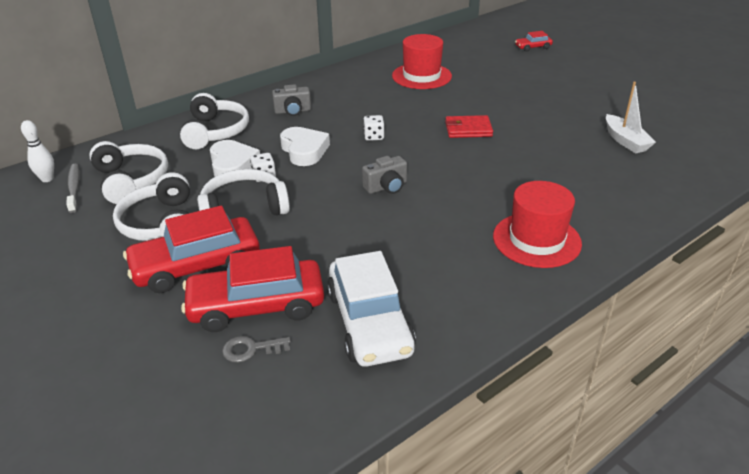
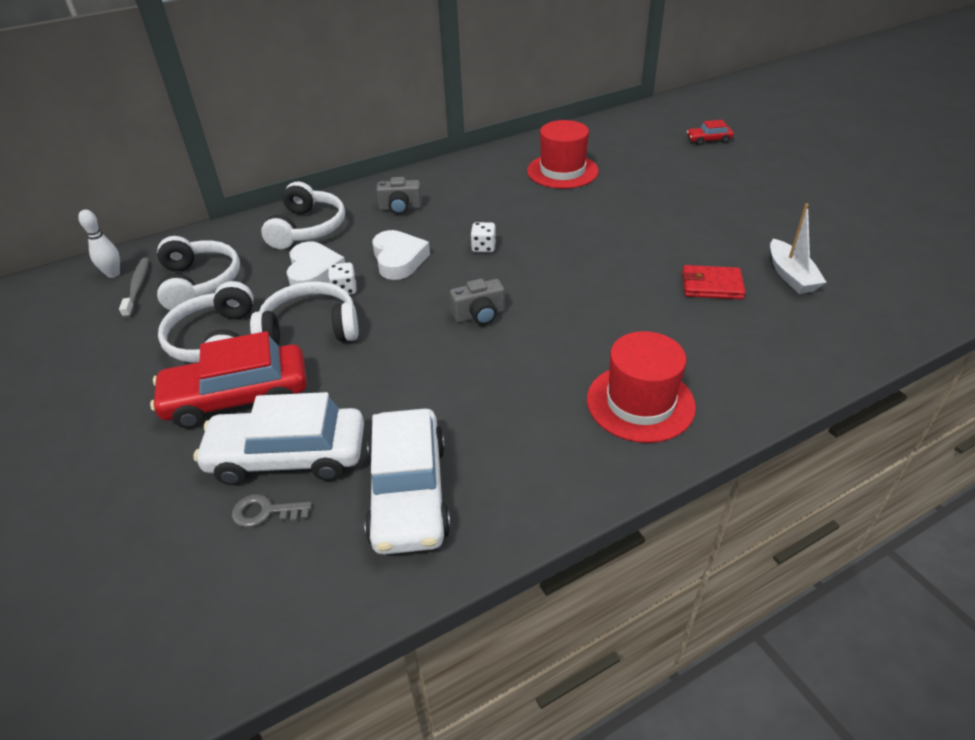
camera: 10 degrees right, 5 degrees up
red car [181,246,324,332] -> white car [194,392,364,485]
red wallet [445,115,493,138] -> red wallet moved to [682,265,746,299]

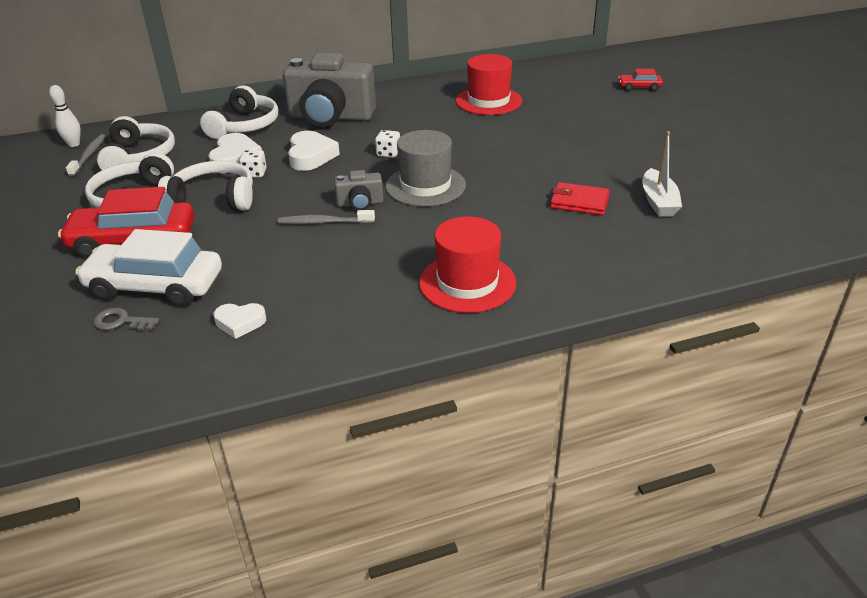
camera: 10 degrees right, 5 degrees down
white car [364,409,451,555] -> white heart [214,303,266,339]
grey camera [376,177,422,214] -> grey camera [283,53,376,127], size x2.22
none -> grey toothbrush [278,210,375,224]
none -> grey hat [386,130,466,207]

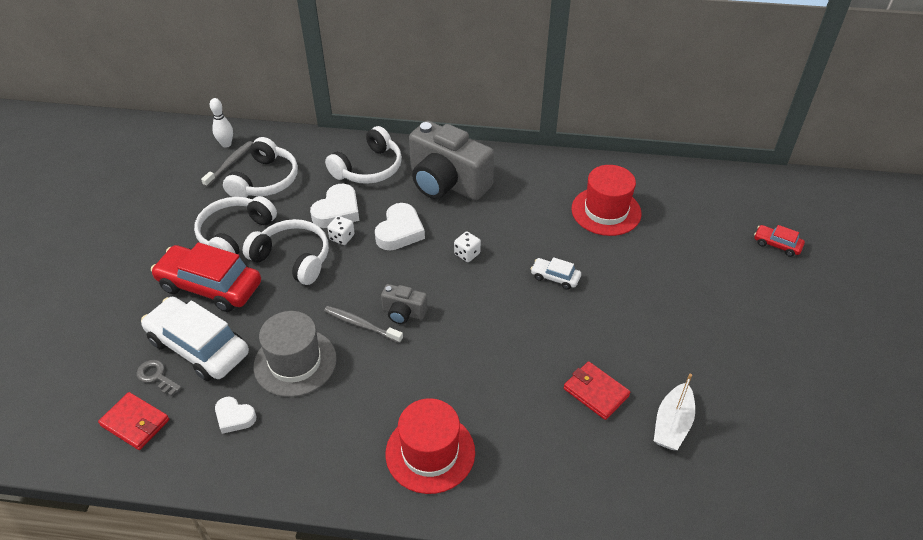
camera: 25 degrees right, 10 degrees up
grey hat [386,130,466,207] -> grey hat moved to [254,311,337,397]
none -> red wallet [98,392,169,450]
none -> white car [531,257,581,290]

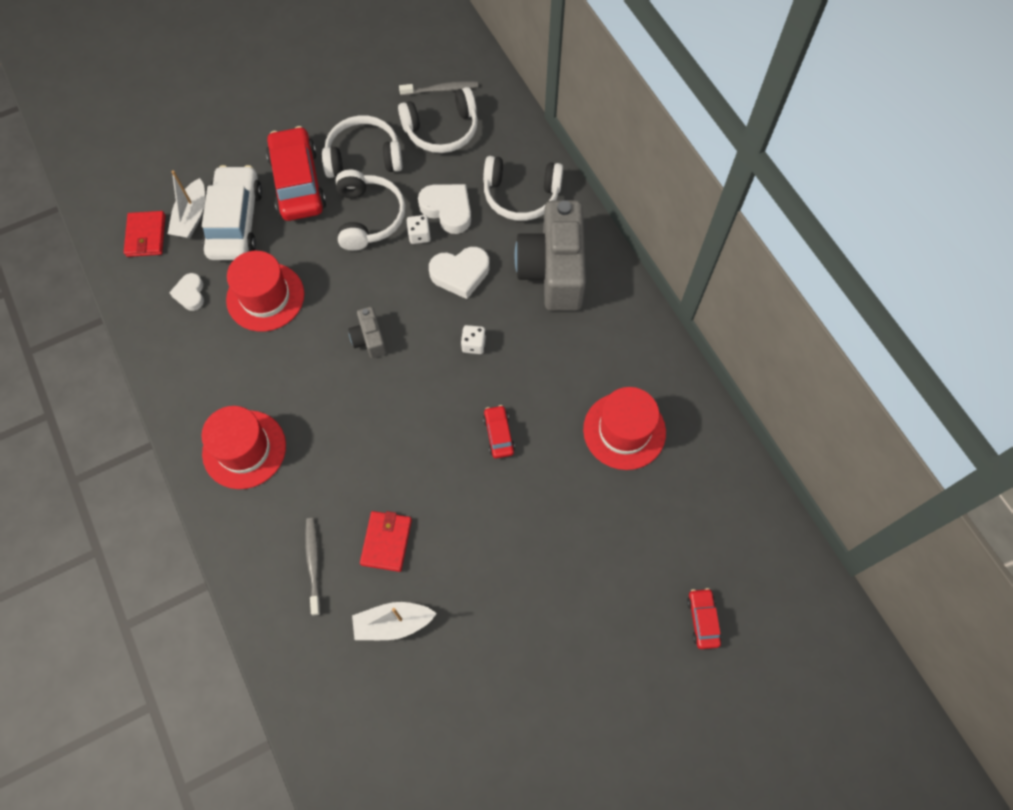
camera: 55 degrees right, 20 degrees up
grey key [137,360,182,396] -> white boat [168,170,205,238]
white bowling pin [210,98,233,148] -> none
grey hat [254,311,337,397] -> red hat [226,251,304,332]
white heart [310,184,359,228] -> white heart turned 135 degrees counterclockwise [418,184,471,234]
grey toothbrush [324,306,403,343] -> grey toothbrush moved to [305,518,321,616]
white car [531,257,581,290] -> red car [483,405,515,459]

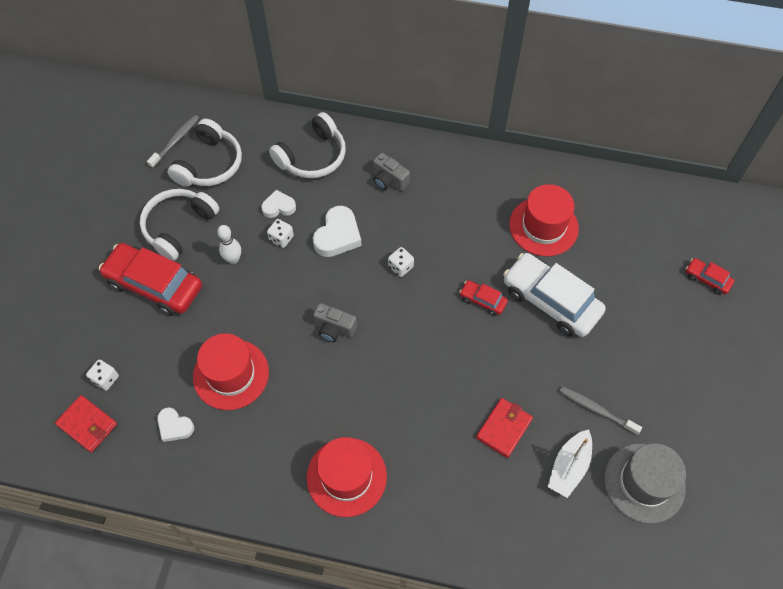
camera: 50 degrees left, 5 degrees down
white boat [168,170,205,238] -> white dice [86,360,119,391]
white car [202,165,262,260] -> white car moved to [503,253,606,337]
grey toothbrush [305,518,321,616] -> grey toothbrush moved to [559,386,642,435]
white headphones [336,170,405,251] -> white bowling pin [217,225,241,264]
red wallet [360,511,412,572] -> red wallet turned 75 degrees clockwise [476,398,533,458]
white heart [418,184,471,234] -> white heart [261,190,296,218], size x0.62
grey camera [515,200,586,311] -> grey camera [373,153,410,191], size x0.45
none -> grey hat [604,443,686,524]

